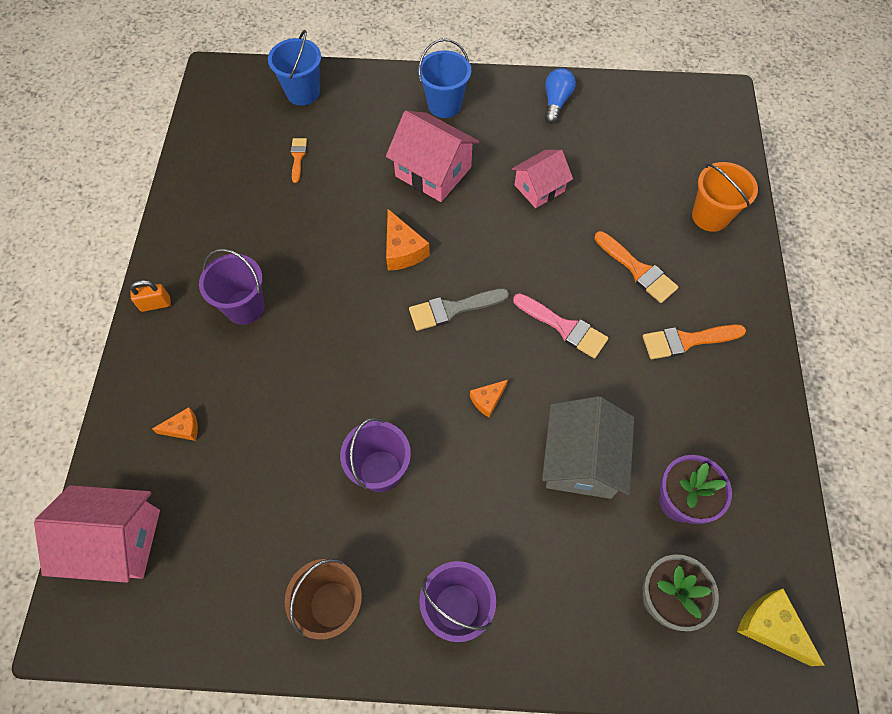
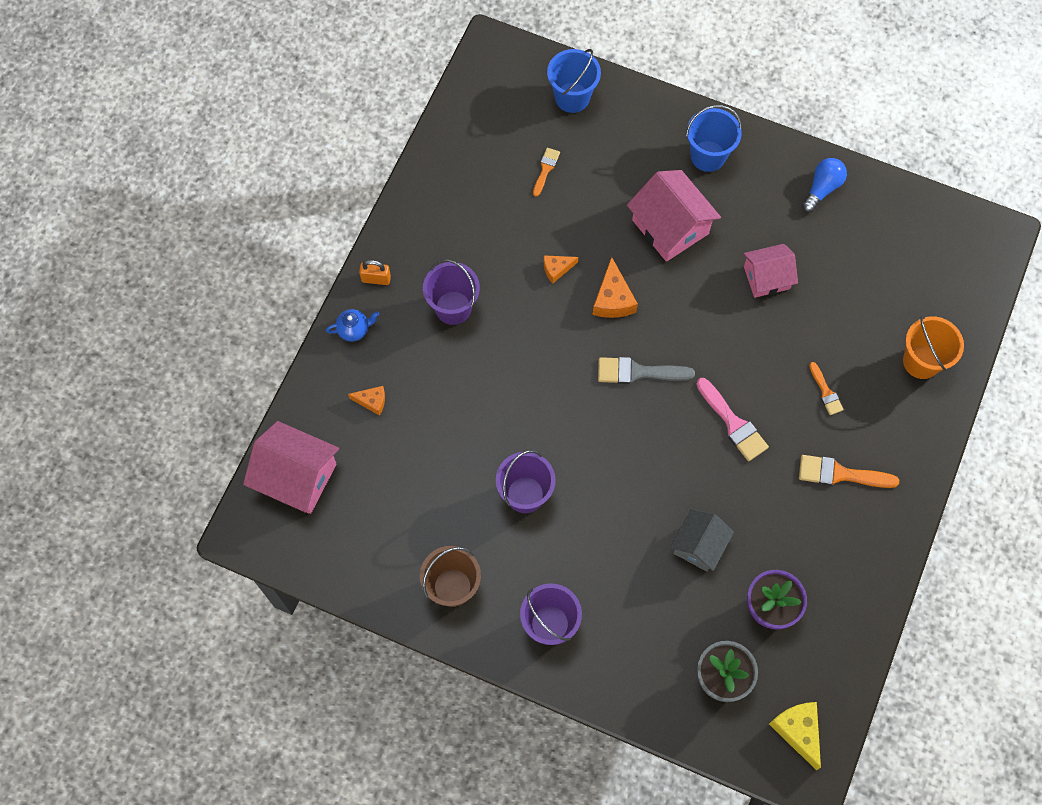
camera: 20 degrees right, 5 degrees up
orange cheese [470,380,508,418] -> orange cheese moved to [544,255,578,284]
grey house [542,396,634,499] -> grey house [670,509,734,572], size x0.65
orange brush [594,231,679,303] -> orange brush [809,362,844,415], size x0.60
none -> blue teapot [326,309,379,342]

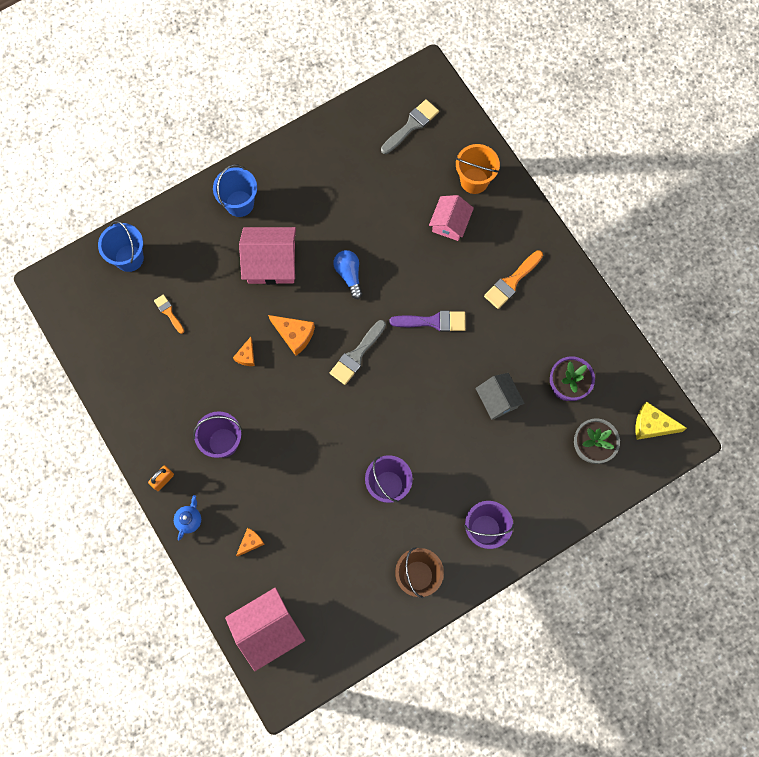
camera: 55 degrees left, 5 degrees up
pink brush [696,378,769,461] -> purple brush [389,311,466,332]
pink house [743,244,798,298] -> pink house moved to [429,195,474,241]
blue light bulb [802,158,847,213] -> blue light bulb moved to [333,250,363,299]
orange brush [809,362,844,415] -> none
none -> grey brush [381,99,439,154]

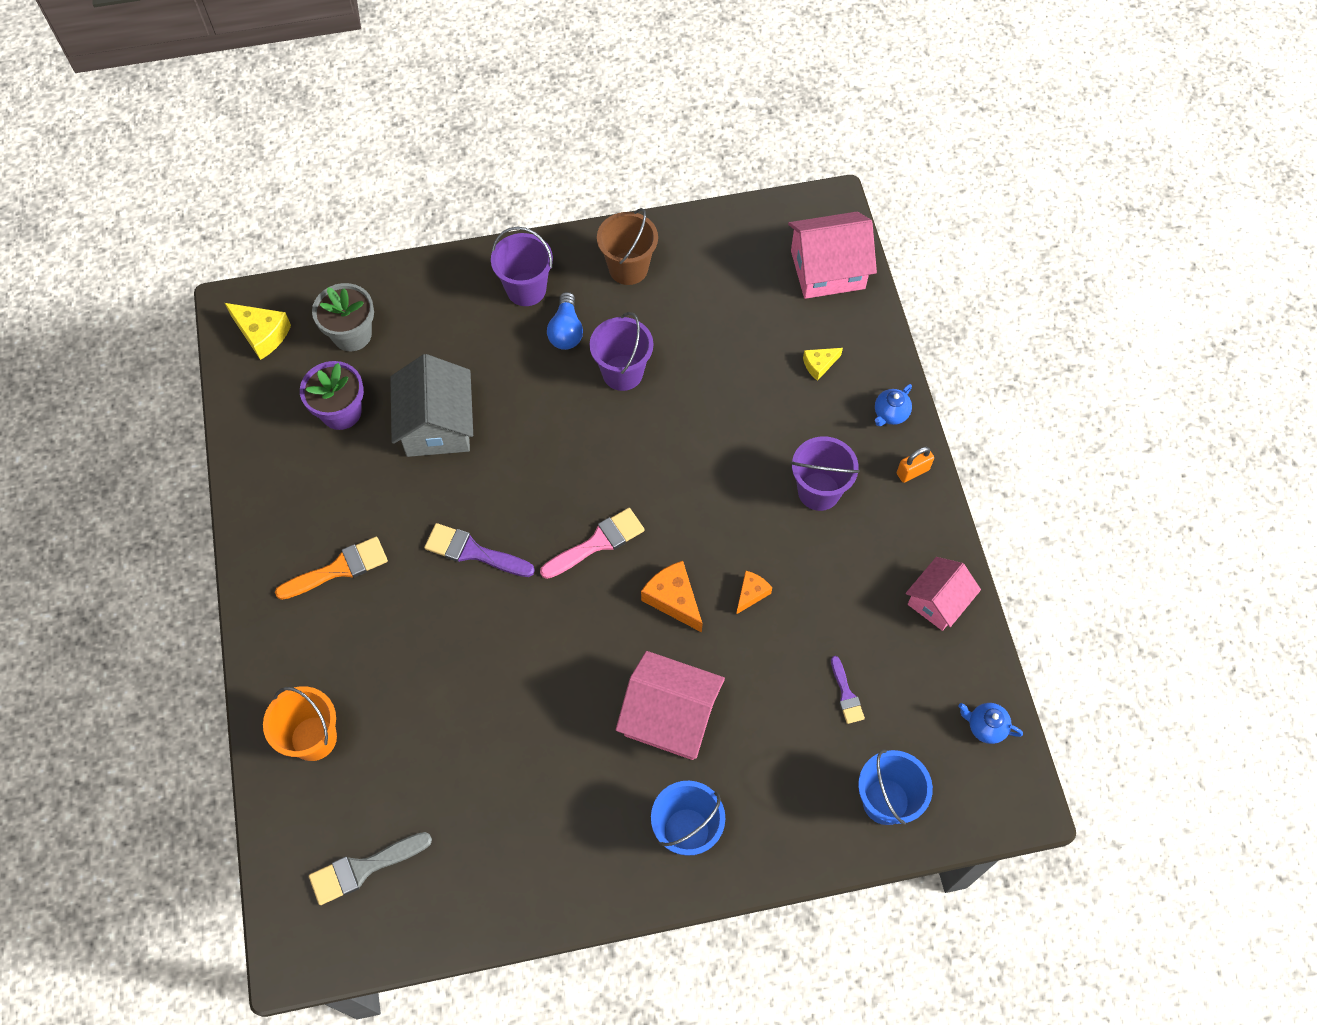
camera: 160 degrees left, 10 degrees down
orange brush [154,294,184,334] -> purple brush [831,656,865,724]
orange cheese [236,528,265,557] -> yellow cheese [803,348,843,381]
grey brush [330,320,386,385] -> pink brush [540,508,645,579]
blue light bulb [333,250,363,299] -> blue light bulb moved to [547,292,583,350]
pink house [429,195,474,241] -> pink house moved to [906,557,981,631]
grey house [475,373,525,420] -> grey house [390,354,473,457], size x1.53
none -> blue teapot [958,703,1023,744]

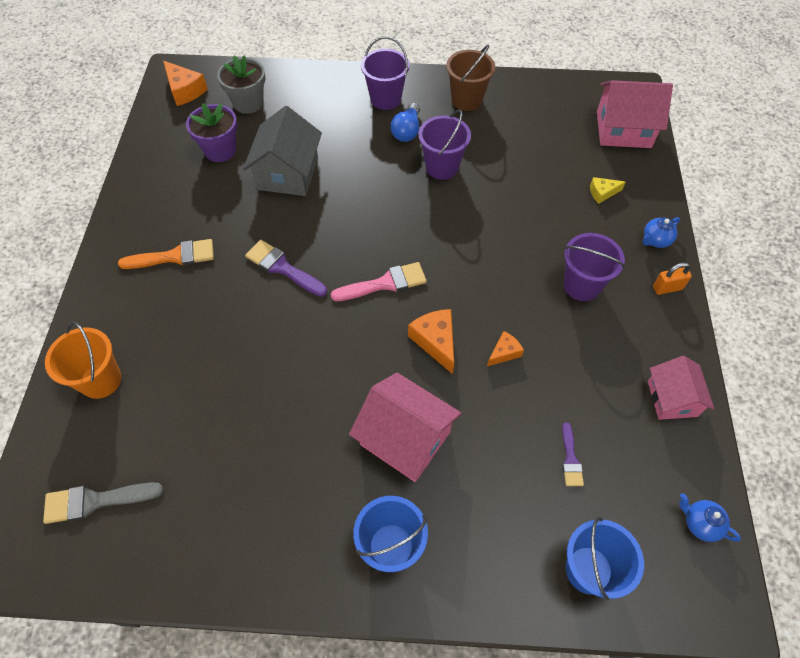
camera: 15 degrees right, 5 degrees down
yellow cheese [225,303,291,360] -> orange cheese [163,61,208,106]
pink house [906,557,981,631] -> pink house turned 60 degrees counterclockwise [648,356,715,420]

